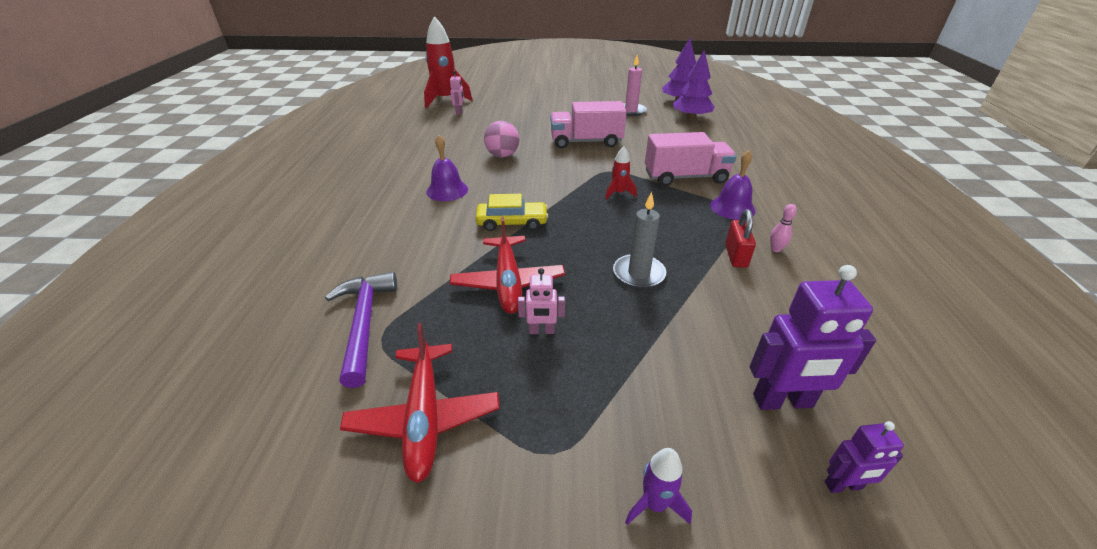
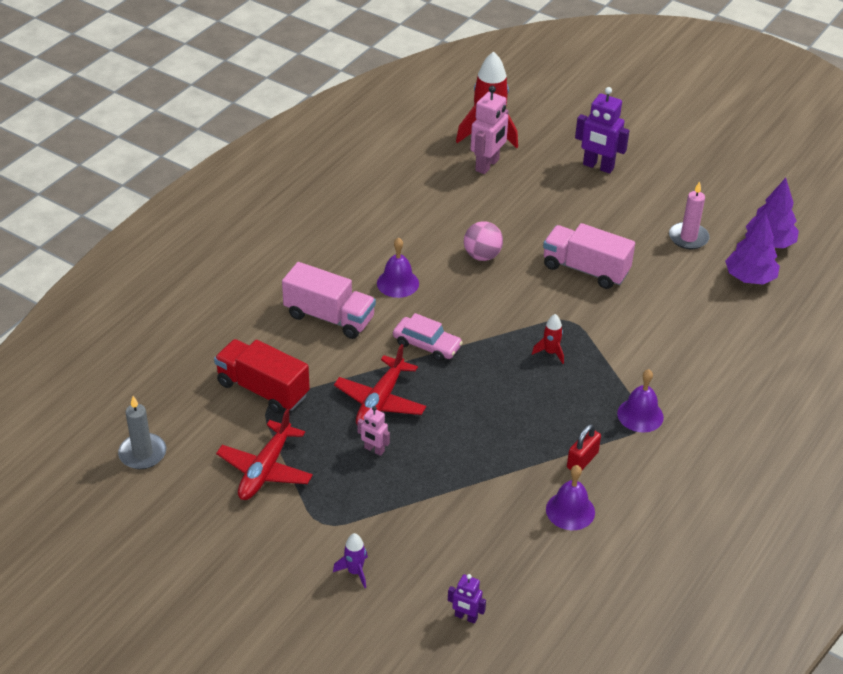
camera: 30 degrees right, 5 degrees up
purple hammer [325,272,397,388] -> red truck [214,339,310,414]
pink robot [450,71,464,115] -> pink robot [471,86,508,174], size x1.86
yellow car [476,194,548,231] -> pink car [393,313,463,361]
grey candle [613,192,666,289] -> grey candle moved to [118,396,166,469]
pink truck [645,132,736,186] -> pink truck moved to [282,262,376,339]
purple robot [750,265,876,410] -> purple robot moved to [575,87,630,173]
pink bowling pin [770,204,797,252] -> none
none -> purple bell [546,465,595,530]

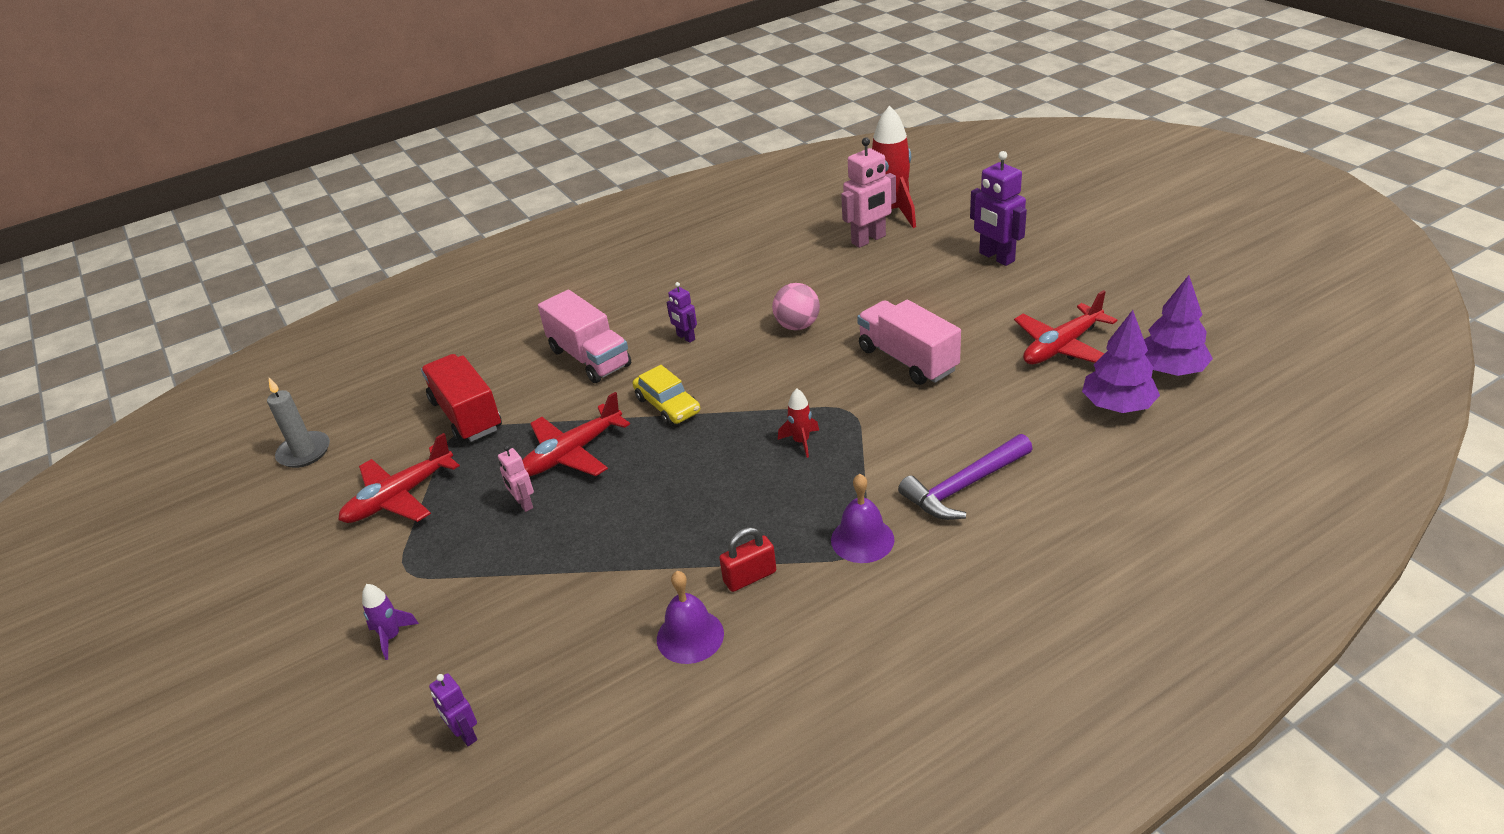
camera: 30 degrees right, 5 degrees down
purple bell [377,238,419,298] -> purple robot [667,282,697,343]
pink car [393,313,463,361] -> yellow car [633,365,700,425]
pink candle [669,181,710,249] -> red plane [1014,290,1117,364]
none -> purple hammer [898,434,1033,520]

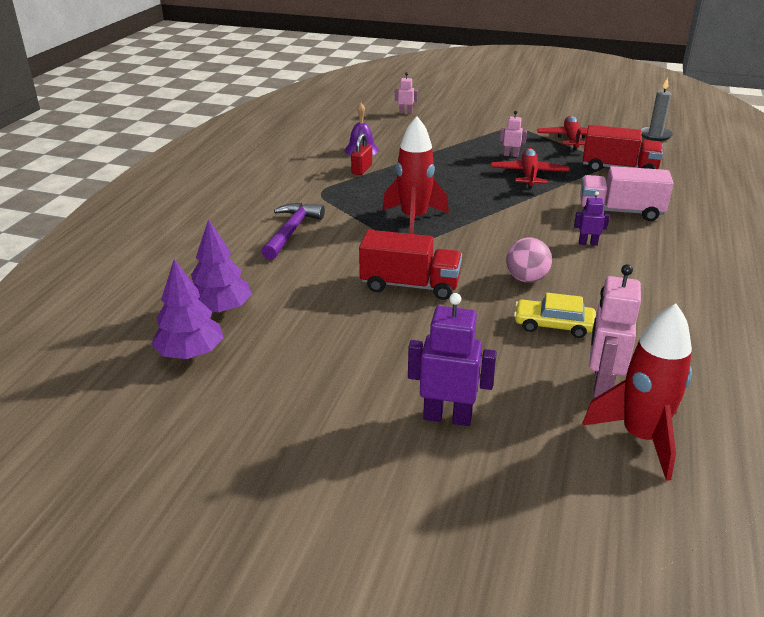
camera: 135 degrees right, 5 degrees down
purple rocket [362,584,419,660] -> none
purple robot [429,673,477,746] -> pink robot [395,72,418,114]
yellow car [633,365,700,425] -> yellow car moved to [514,293,596,338]
red rocket [778,388,819,458] -> red rocket [382,116,449,234], size x2.15
purple bell [831,474,895,563] -> none
pink truck [857,300,961,385] -> red truck [359,230,462,300]
red plane [1014,290,1117,364] -> none

